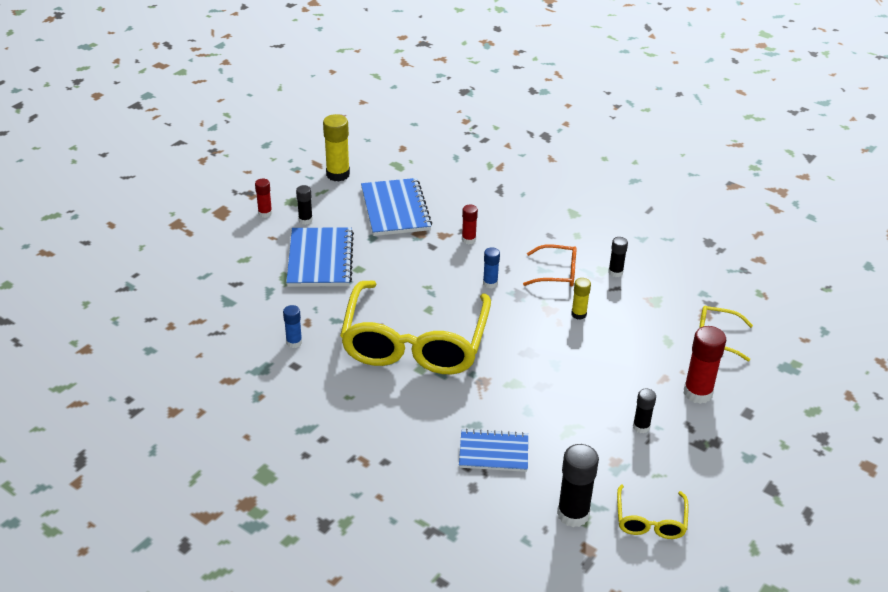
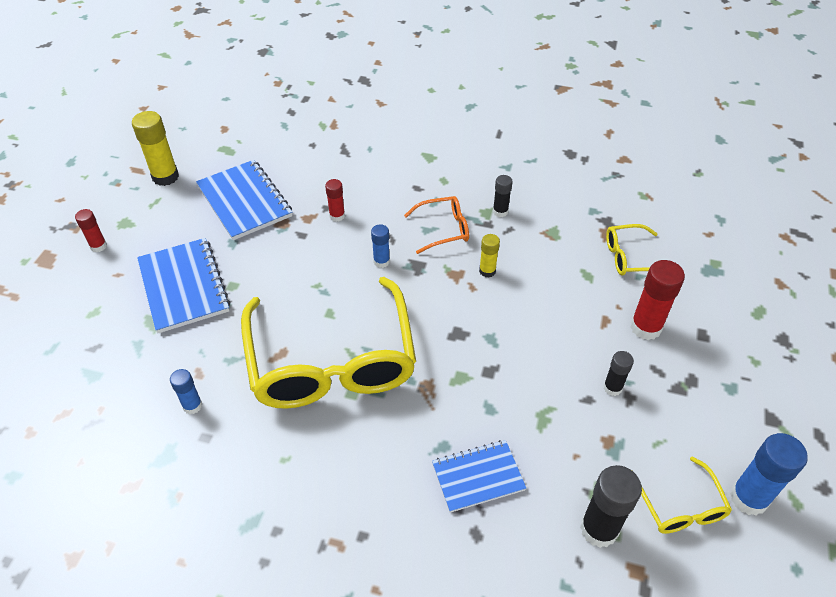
camera: 20 degrees left, 10 degrees up
black glue stick [296,185,313,225] -> none
none -> blue glue stick [730,433,808,516]

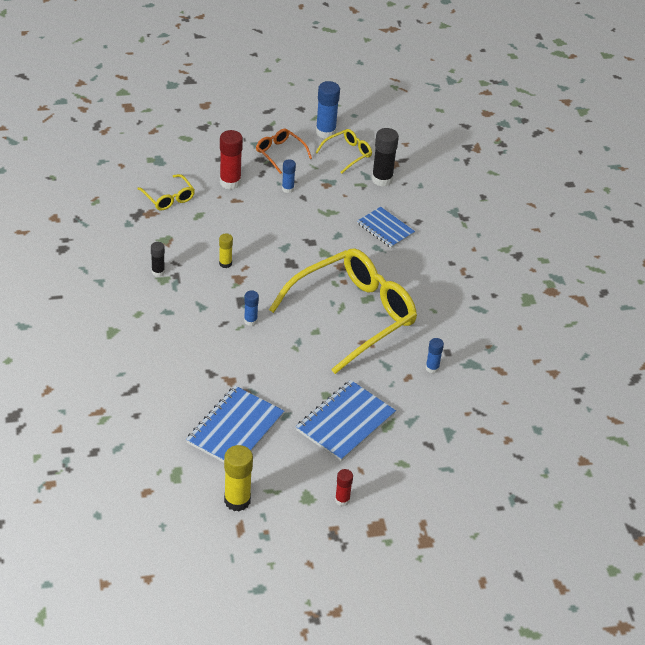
camera: 120 degrees left, 5 degrees down
red glue stick [325,179,345,222] -> none
orange glasses [404,196,469,254] -> orange glasses moved to [256,129,312,174]
black glue stick [603,351,634,396] -> blue glue stick [282,159,296,193]

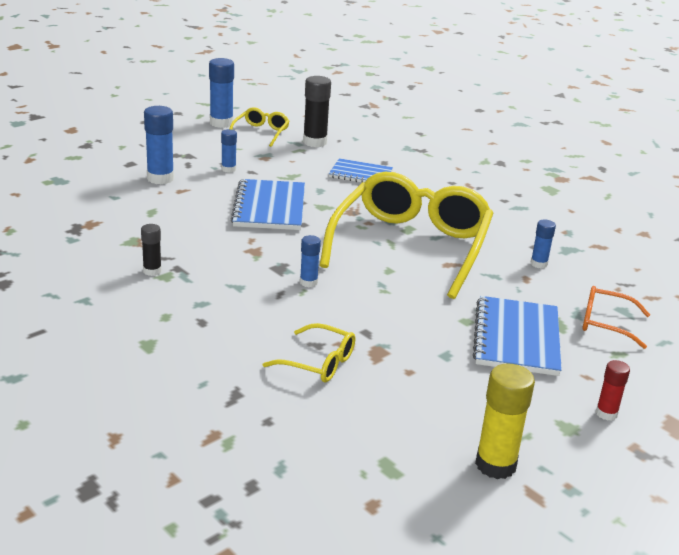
camera: 30 degrees left, 15 degrees down
yellow glasses [137,174,195,210] -> yellow glasses moved to [263,323,355,382]
blue notebook [186,386,284,463] -> blue notebook moved to [231,179,305,230]
yellow glue stick [219,233,233,268] -> none
red glue stick [220,130,243,190] -> blue glue stick [144,106,174,184]
orange glasses [256,129,312,174] -> orange glasses moved to [582,286,650,349]

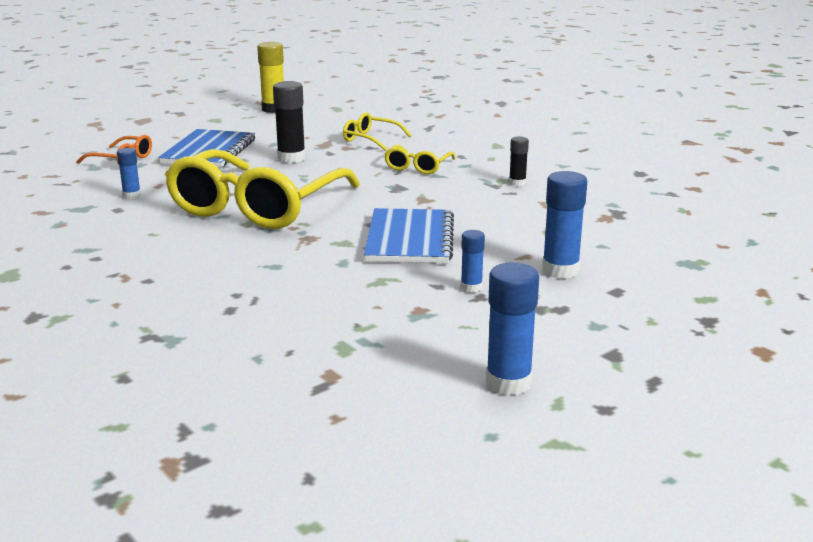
camera: 175 degrees left, 5 degrees down
yellow glasses [229,107,290,147] -> yellow glasses moved to [384,145,456,174]
blue glue stick [300,235,321,287] -> none
black glue stick [303,76,331,147] -> black glue stick moved to [273,81,306,163]
blue notebook [329,158,393,183] -> none
red glue stick [596,360,630,421] -> none

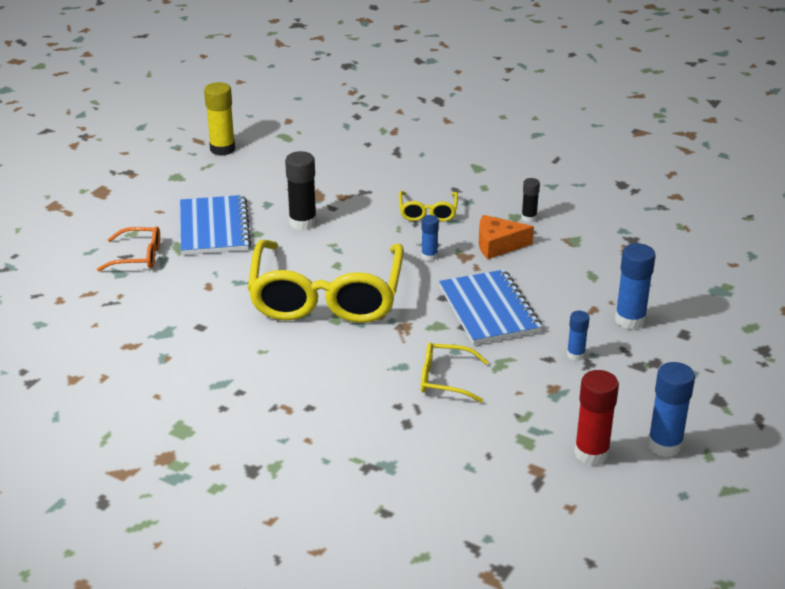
camera: 20 degrees left, 10 degrees up
blue glue stick [117,148,141,199] -> blue glue stick moved to [421,215,439,261]
yellow glasses [343,112,412,151] -> yellow glasses moved to [421,343,489,403]
none -> orange cheese [479,215,534,259]
none -> red glue stick [574,370,619,466]

